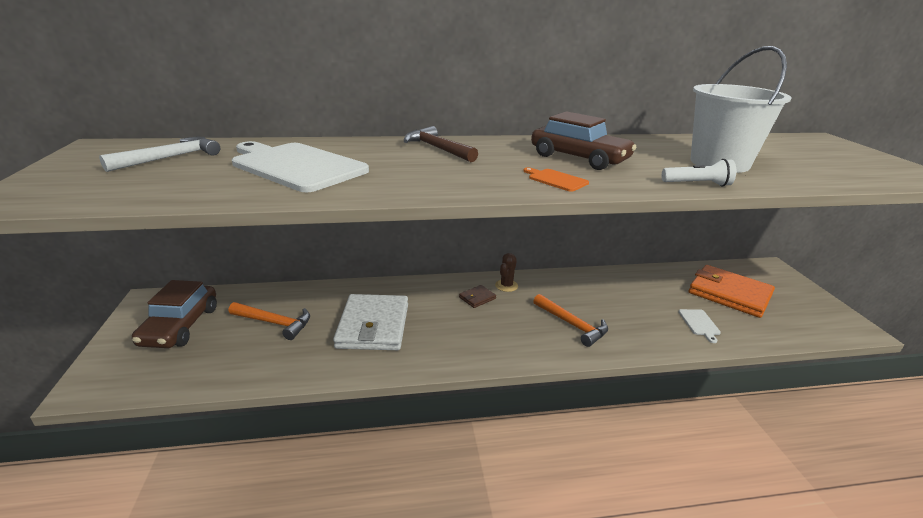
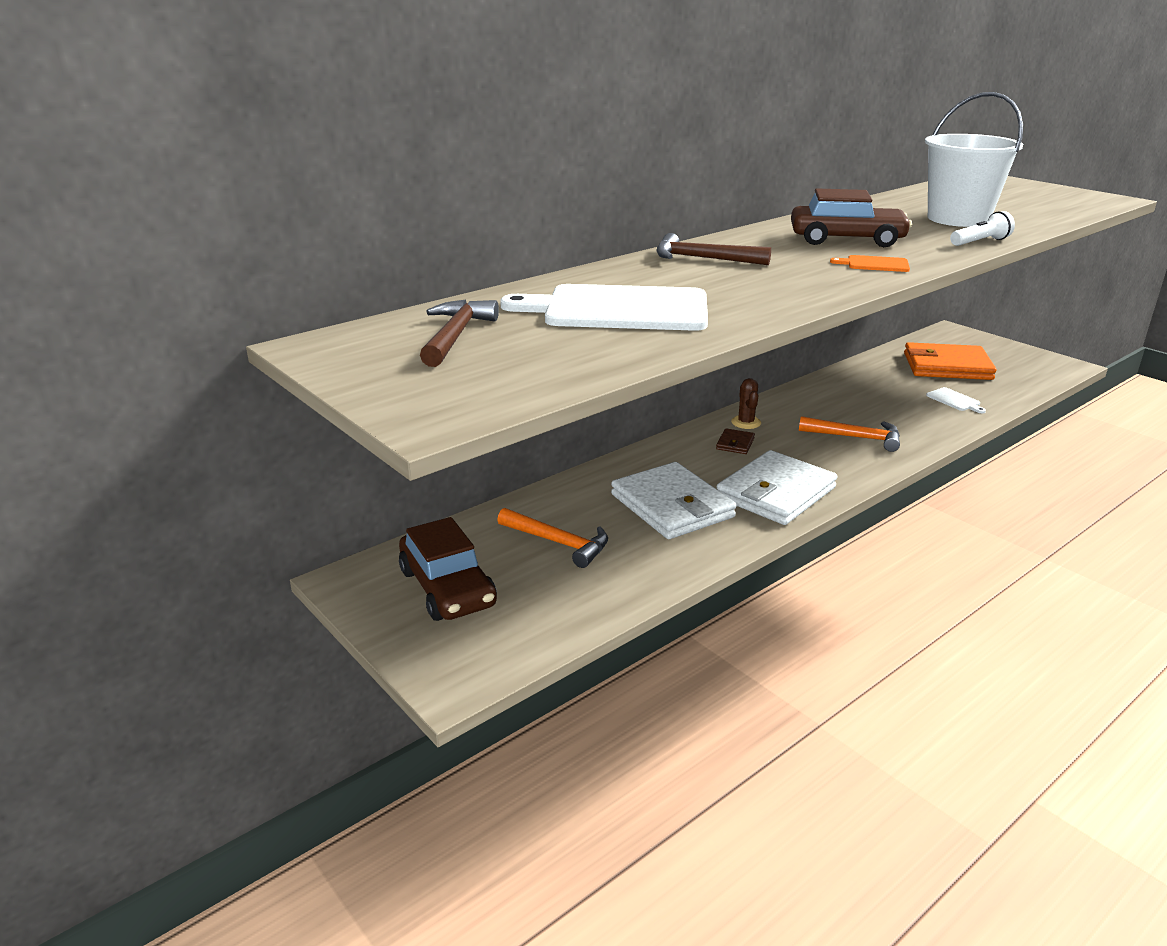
camera: 30 degrees left, 0 degrees up
white hammer [99,137,220,172] -> brown hammer [420,300,499,367]
orange hammer [229,302,310,340] -> orange hammer turned 45 degrees clockwise [497,508,608,568]
none -> white wallet [717,450,838,525]

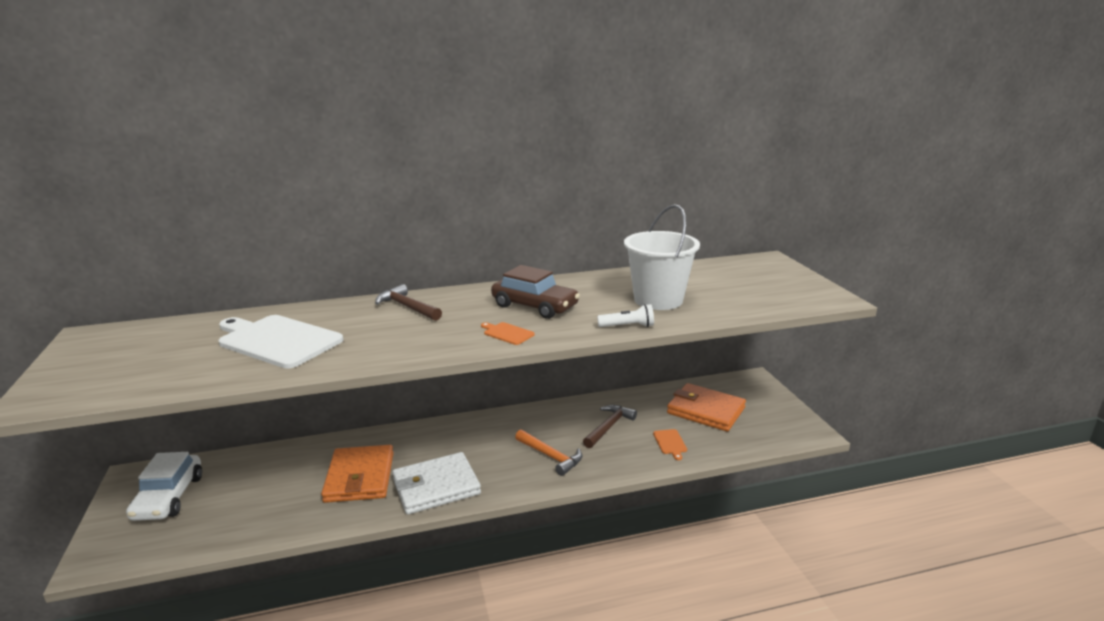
camera: 25 degrees right, 5 degrees down
brown car [399,517,497,621] -> white car [126,452,202,521]
brown hammer [420,300,499,367] -> brown hammer moved to [583,405,637,448]
orange hammer [497,508,608,568] -> none
white wallet [611,462,737,539] -> orange wallet [321,445,394,503]
brown wallet [716,428,755,454] -> none
brown cactus [731,378,761,429] -> none
white cutting board [926,387,986,413] -> orange cutting board [653,429,687,460]

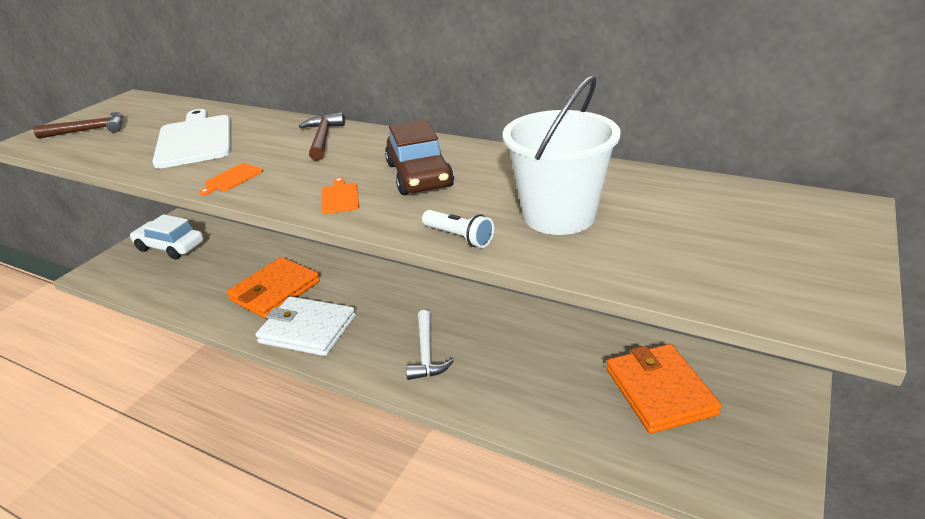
camera: 45 degrees right, 10 degrees up
white car [126,452,202,521] -> white car turned 75 degrees clockwise [130,214,204,259]
orange hammer [515,429,582,476] -> white hammer [406,310,454,380]
brown hammer [583,405,637,448] -> brown hammer moved to [33,112,123,139]
orange cutting board [653,429,687,460] -> orange cutting board moved to [199,163,263,195]

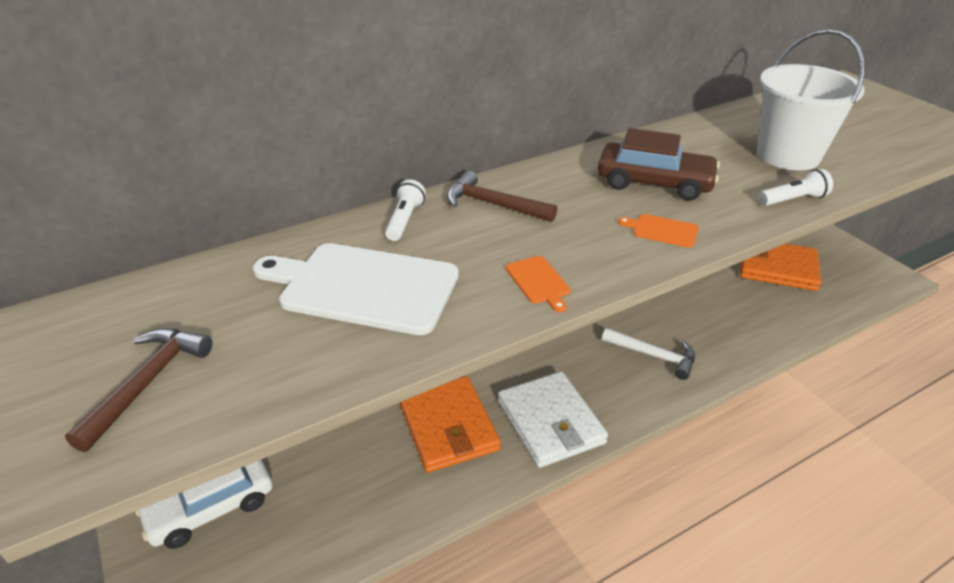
camera: 60 degrees left, 5 degrees up
white wallet [256,296,356,356] -> white wallet turned 75 degrees counterclockwise [498,371,608,468]
none -> white flashlight [385,179,426,241]

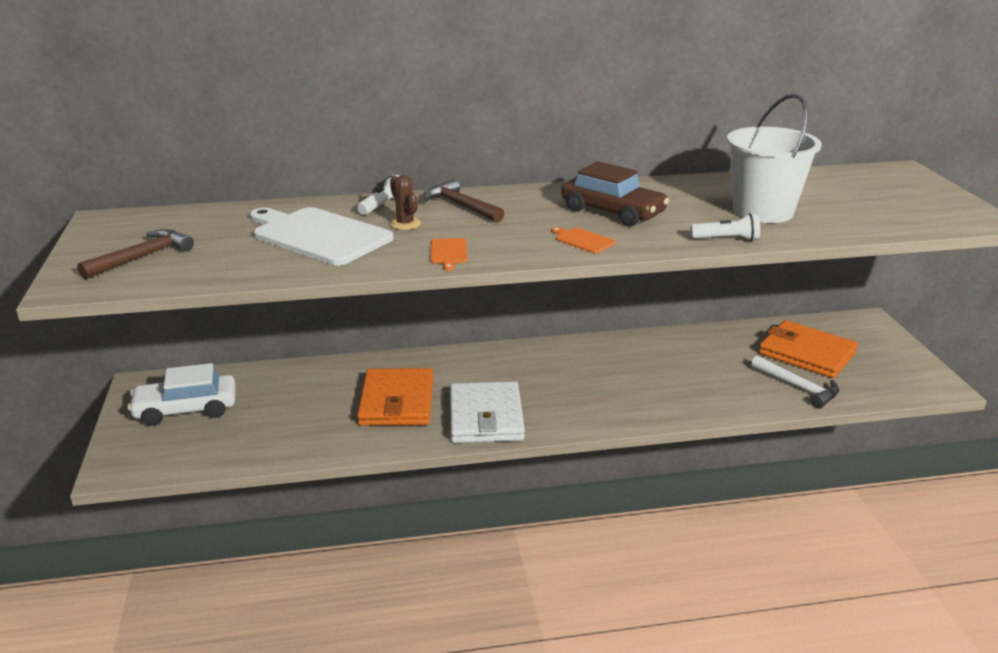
camera: 20 degrees right, 10 degrees down
white hammer [602,328,695,380] -> white hammer moved to [751,356,839,409]
none -> brown cactus [389,176,421,230]

